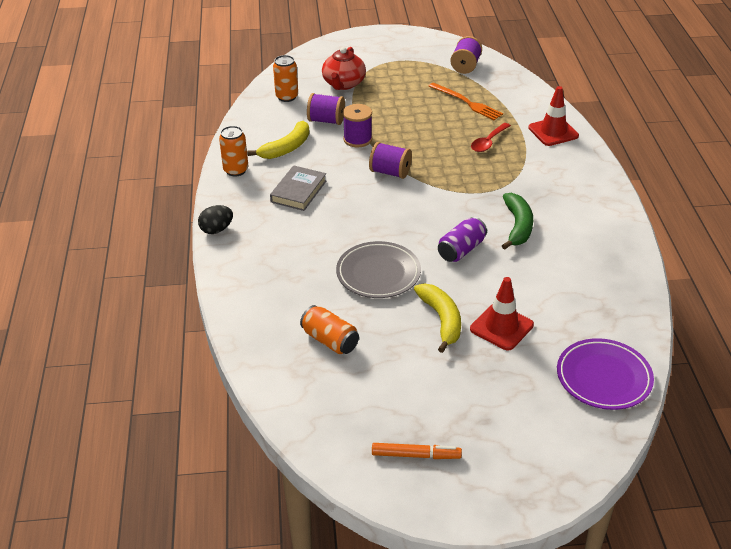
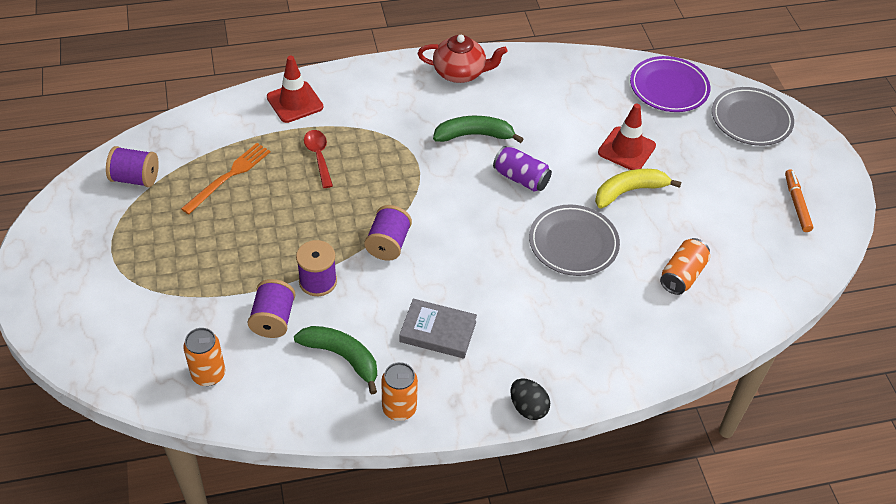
camera: 100 degrees left, 10 degrees up
yellow banana [247,121,309,159] -> green banana [294,326,377,394]
red teapot [322,47,366,90] -> red teapot moved to [418,35,508,83]
red spoon [471,123,511,152] -> red spoon turned 135 degrees counterclockwise [304,130,333,188]
none -> grey plate [712,87,794,146]

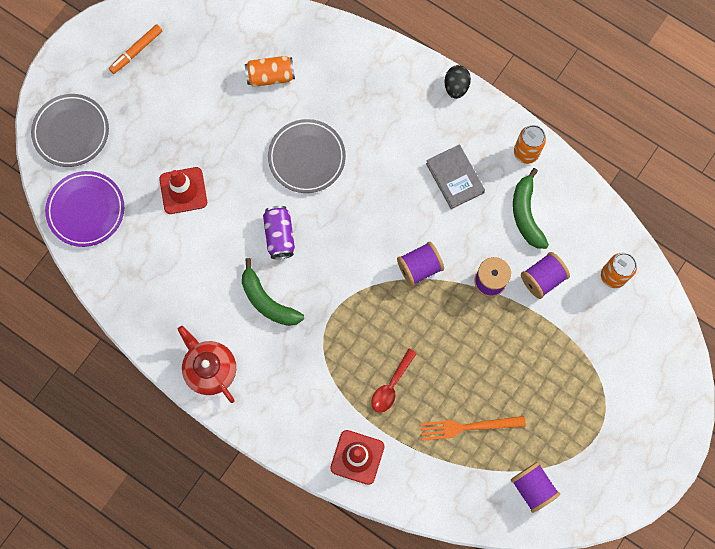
camera: 130 degrees left, 25 degrees up
yellow banana [595,169,682,209] -> none

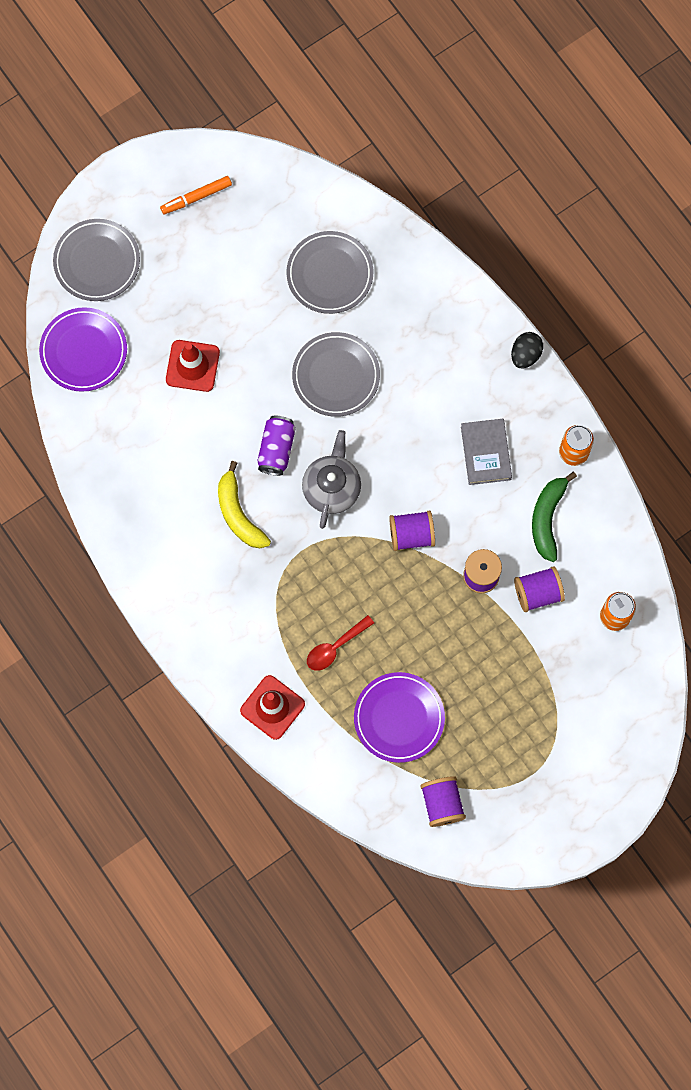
camera: 20 degrees right, 0 degrees up
red teapot [177,326,236,403] -> none
green banana [242,258,304,326] -> yellow banana [218,461,271,548]
orange can [245,56,295,87] -> grey plate [287,231,373,314]
orange fork [420,416,526,441] -> purple plate [354,672,445,763]
none -> grey teapot [302,430,361,529]

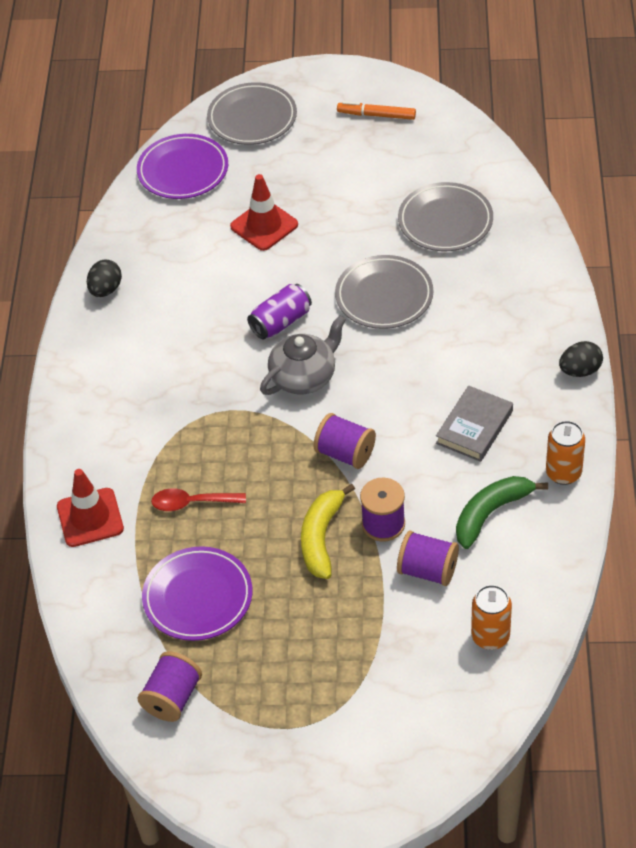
camera: 40 degrees right, 25 degrees down
yellow banana [218,461,271,548] -> yellow banana moved to [301,483,355,579]
none -> black egg [87,259,122,297]

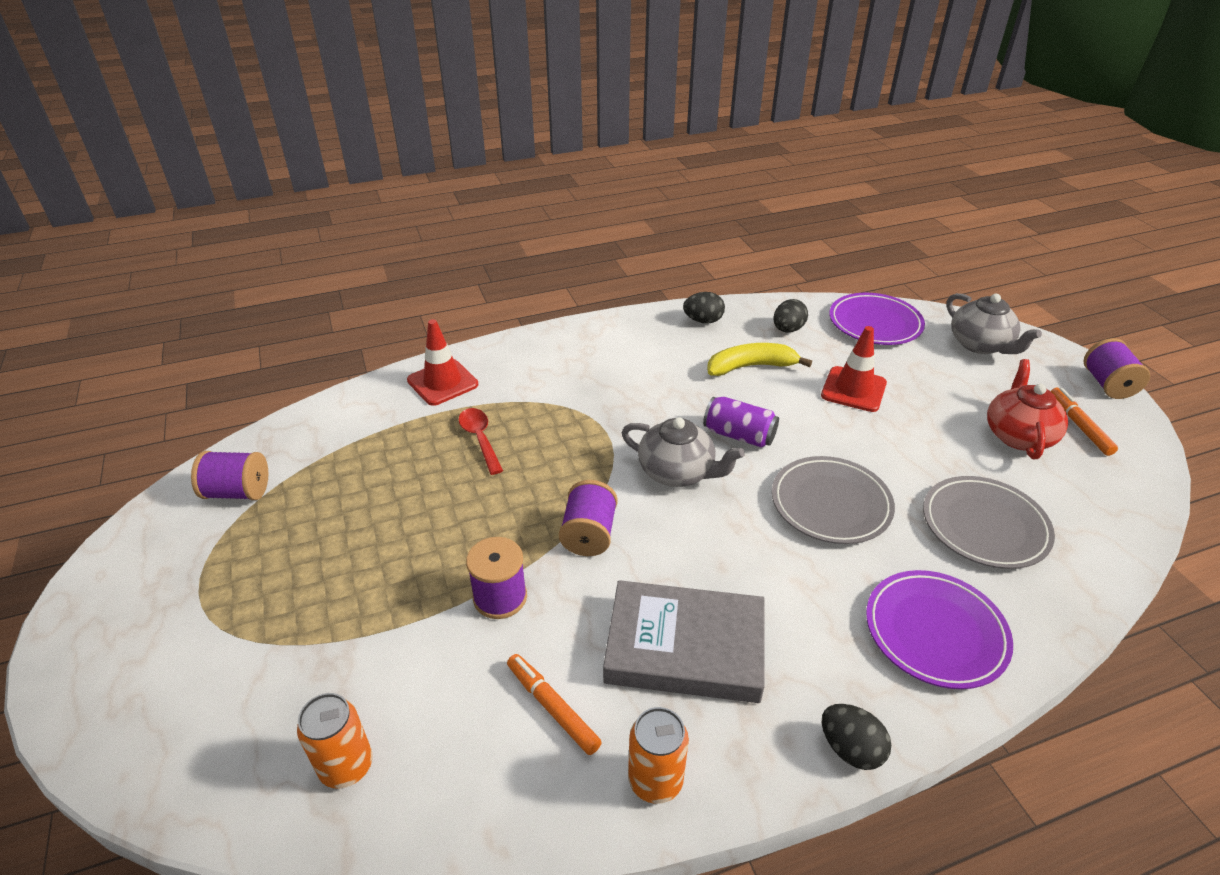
camera: 65 degrees right, 10 degrees down
purple plate [142,546,252,641] -> purple plate moved to [866,570,1013,689]
grey plate [207,82,297,145] -> grey teapot [946,293,1042,354]
yellow banana [301,483,355,579] -> yellow banana moved to [707,343,812,376]
purple spool [397,531,459,586] -> purple spool moved to [1083,338,1150,399]
grey book [436,385,513,462] -> grey book [603,580,765,703], size x1.53
green banana [456,476,548,549] -> orange marker [507,654,602,755]
none -> black egg [773,299,808,332]
none -> red teapot [987,359,1068,459]

